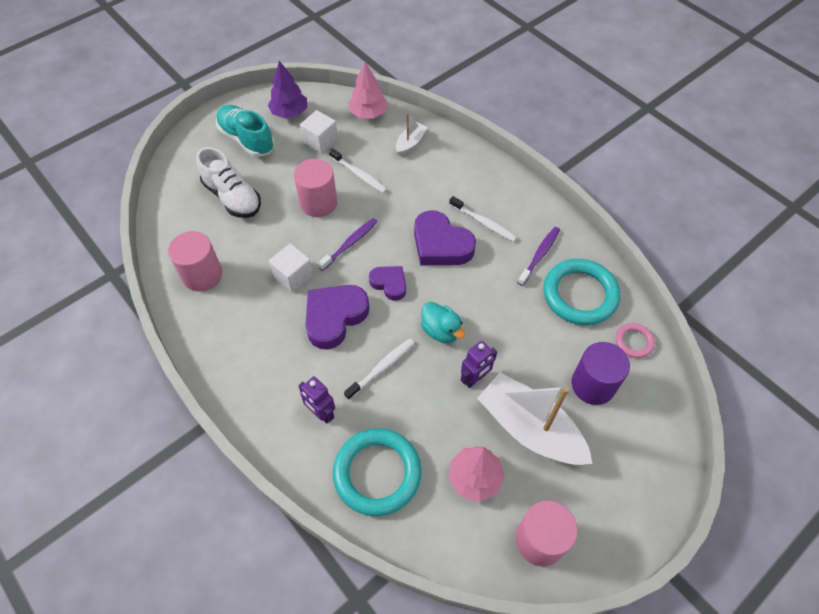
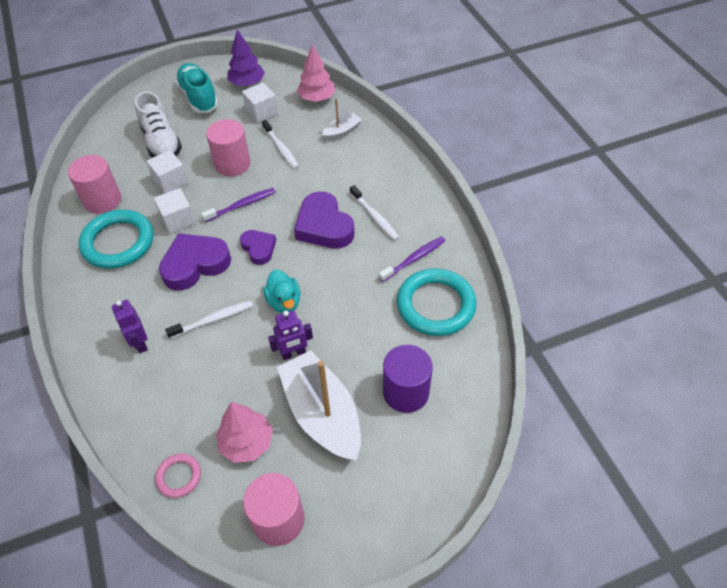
camera: 20 degrees right, 5 degrees down
turquoise ring [333,428,421,516] -> turquoise ring moved to [79,210,153,269]
pink ring [616,323,655,358] -> pink ring moved to [155,454,201,498]
none -> white cube [146,150,188,194]

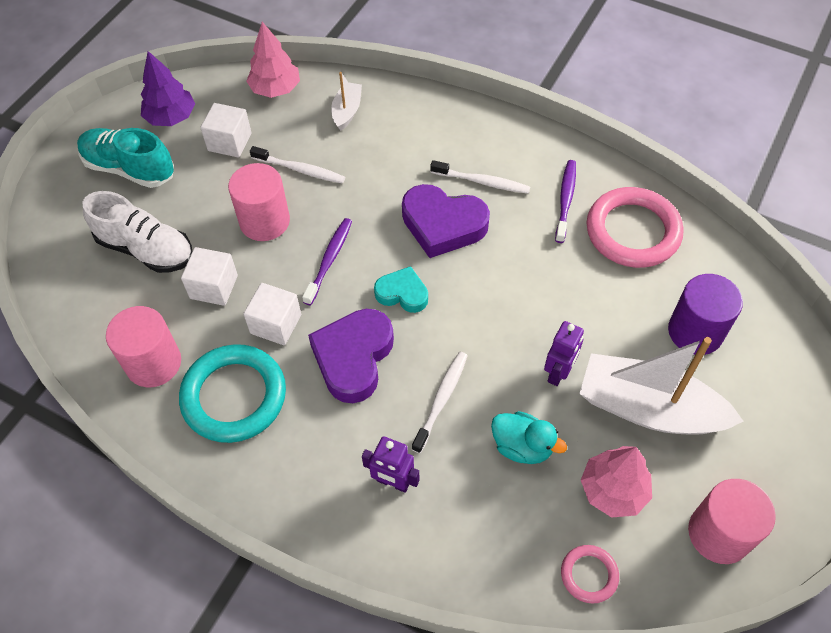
camera: 40 degrees left, 5 degrees up
purple heart [240,230,276,265] -> turquoise heart [374,266,428,313]
turquoise duck [263,270,301,313] -> turquoise duck moved to [491,411,567,464]
turquoise ring [397,268,476,336] -> pink ring [587,187,683,268]

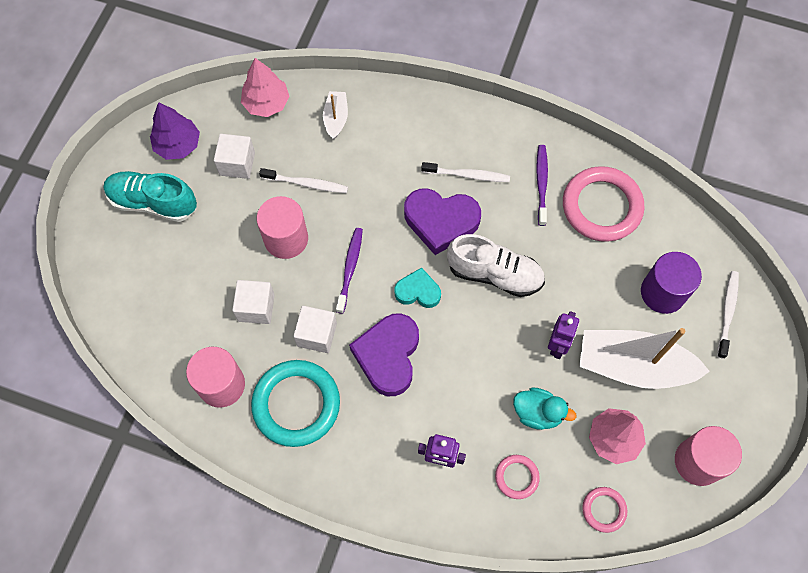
camera: 10 degrees left, 10 degrees up
white shoe [83,191,192,273] -> white shoe moved to [447,234,545,297]
white toothbrush [412,352,468,453] -> white toothbrush moved to [717,271,739,359]
none -> pink ring [495,455,540,499]

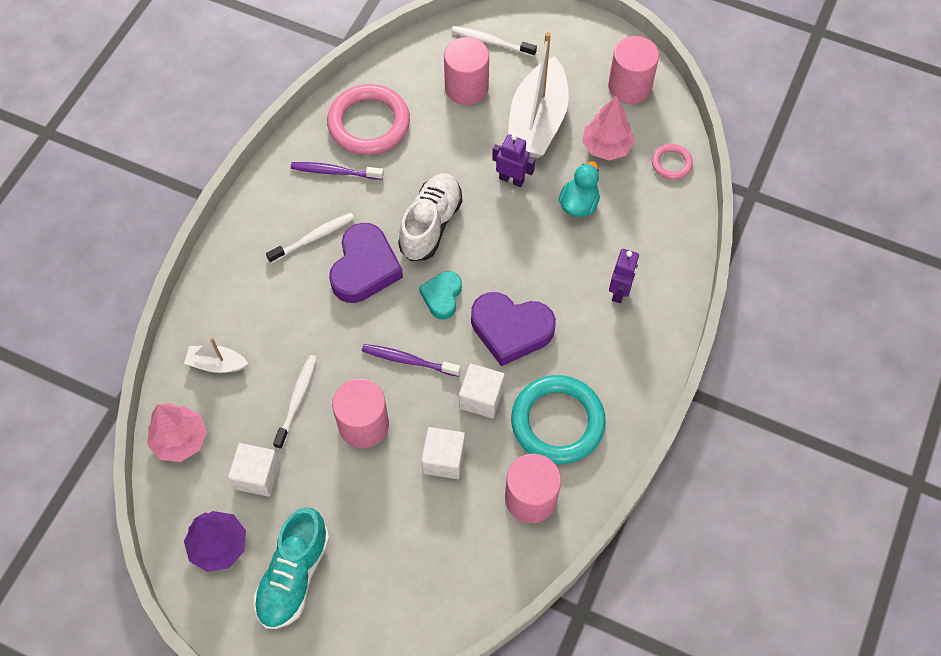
camera: 85 degrees left, 5 degrees down
white toothbrush [421,162,510,182] -> white toothbrush turned 45 degrees clockwise [266,213,355,263]
pink ring [495,455,540,499] -> none
purple cylinder [641,252,702,314] -> pink cylinder [444,37,489,105]

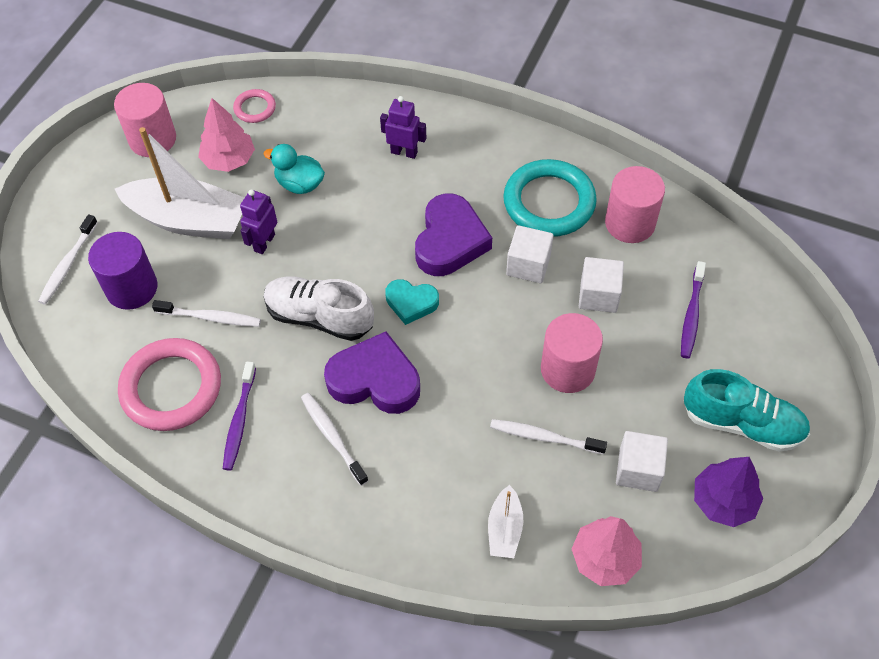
camera: 90 degrees left, 5 degrees down
purple toothbrush [362,344,461,377] -> purple toothbrush moved to [681,261,706,358]
pink cylinder [444,37,489,105] -> purple cylinder [88,232,158,310]
none -> white toothbrush [152,300,261,327]

